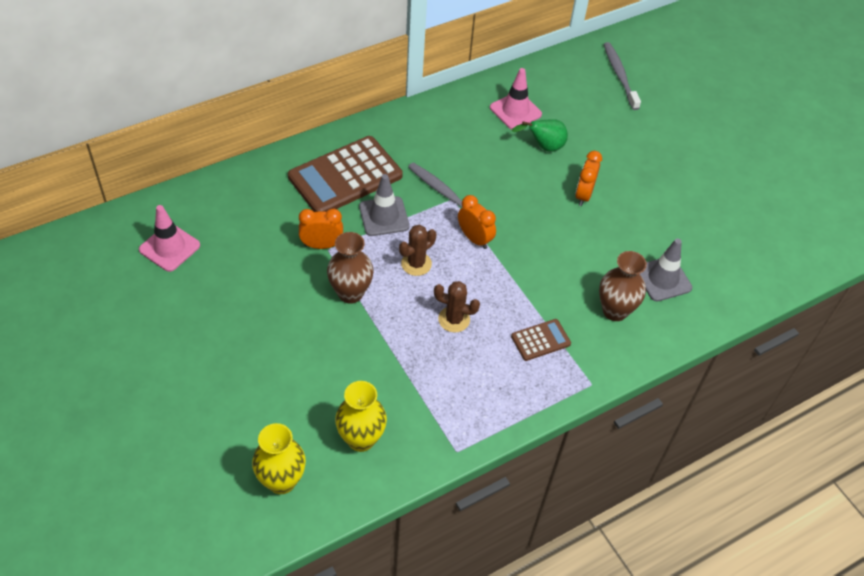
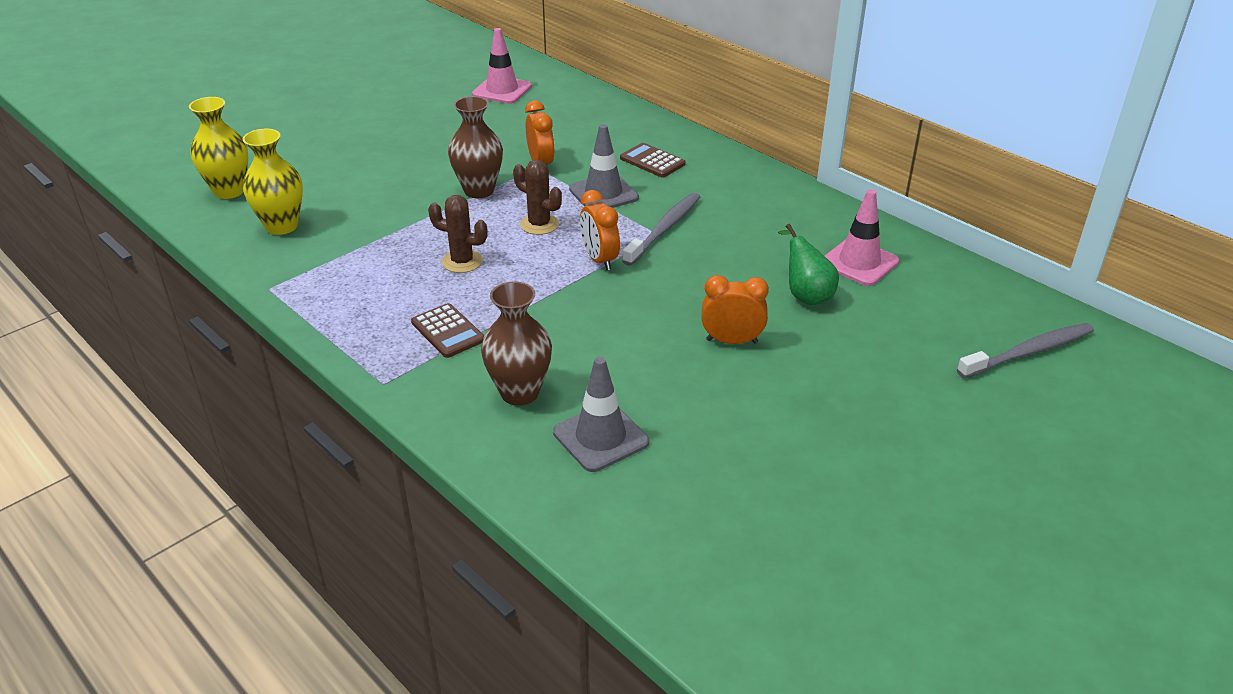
camera: 80 degrees right, 15 degrees down
brown calculator [288,136,403,212] -> brown calculator [620,143,686,177], size x0.47
brown cactus [434,281,480,333] -> brown cactus turned 75 degrees counterclockwise [428,195,488,273]
orange clock [458,195,496,249] -> orange clock turned 120 degrees clockwise [580,190,620,270]

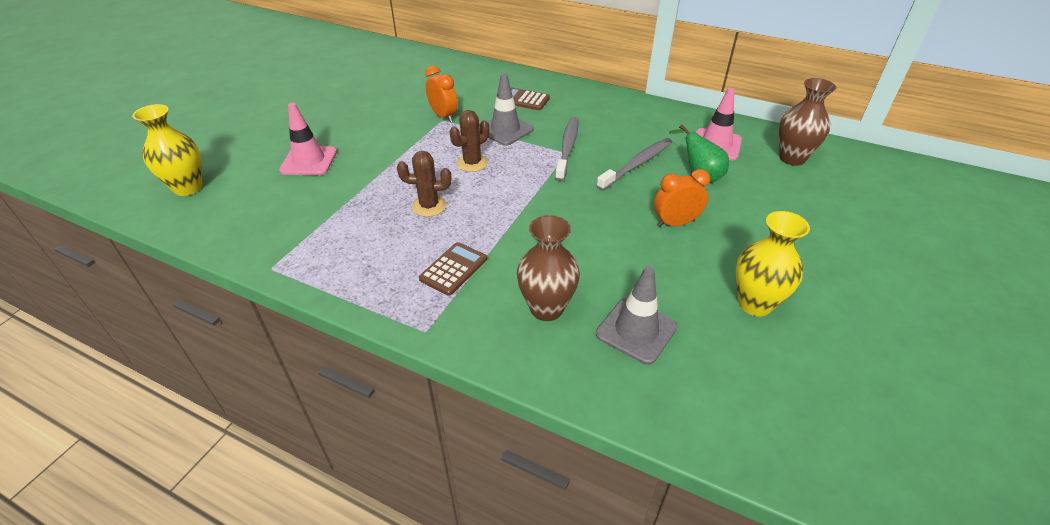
camera: 20 degrees left, 5 degrees up
yellow vase [243,128,303,235] -> yellow vase moved to [736,211,810,316]
brown calculator [411,303,484,358] -> brown calculator turned 90 degrees counterclockwise [419,242,487,296]
brown vase [448,96,503,198] -> brown vase moved to [779,78,836,166]
pink traffic cone [472,28,532,104] -> pink traffic cone moved to [279,103,337,175]
brown cactus [513,160,562,235] -> brown cactus turned 60 degrees counterclockwise [450,110,489,172]
orange clock [580,190,620,270] -> none
grey toothbrush [957,323,1094,378] -> grey toothbrush moved to [597,138,672,191]

